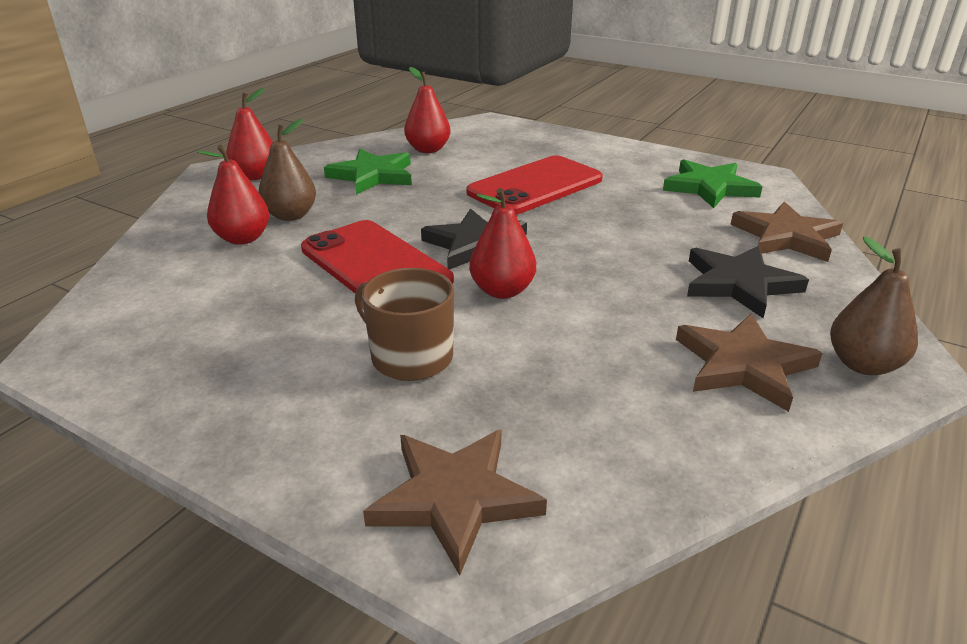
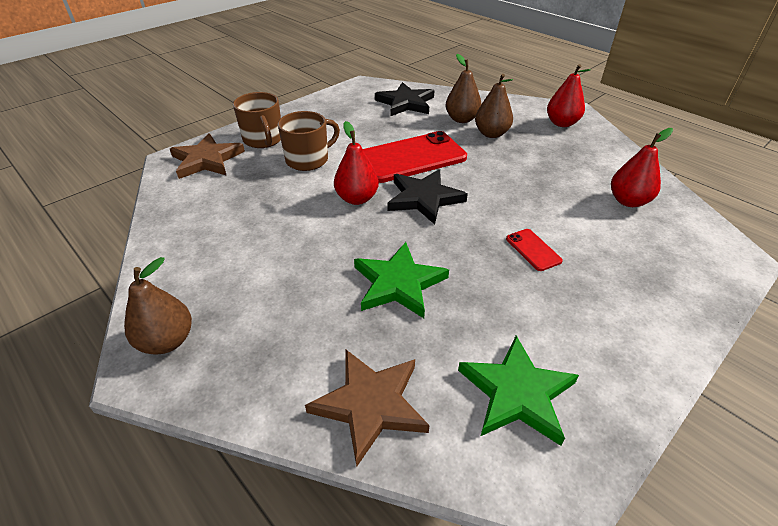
camera: 105 degrees right, 10 degrees up
red pear [197,145,269,245] -> brown pear [445,54,482,123]
green star [324,149,412,195] -> green star moved to [354,242,449,318]
red phone [466,155,603,215] -> red phone [506,229,563,271], size x0.44
brown star [676,313,822,412] -> none
black star [687,246,809,318] -> black star moved to [375,82,434,116]
none -> brown mug [233,92,281,148]

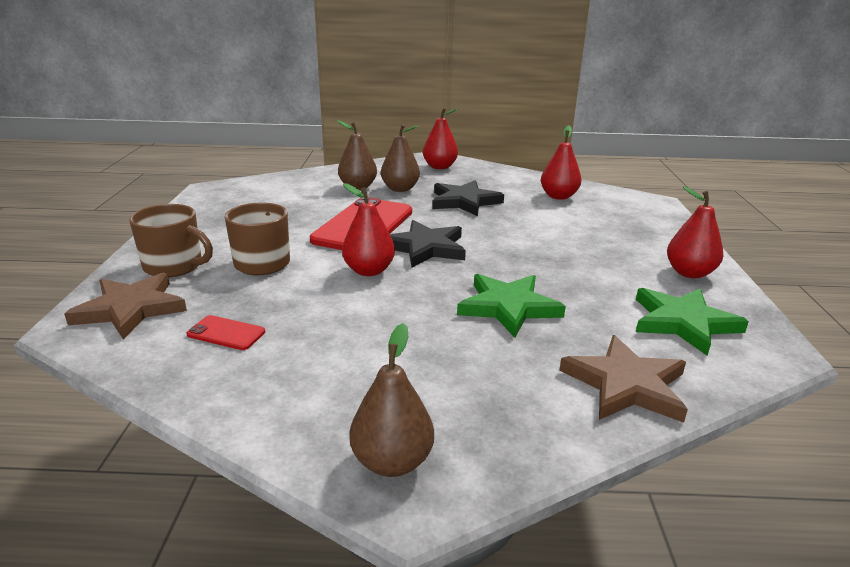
camera: 45 degrees left, 15 degrees down
black star [375,82,434,116] -> black star moved to [432,180,504,216]
red phone [506,229,563,271] -> red phone moved to [187,315,265,350]
none -> red pear [667,186,723,278]

